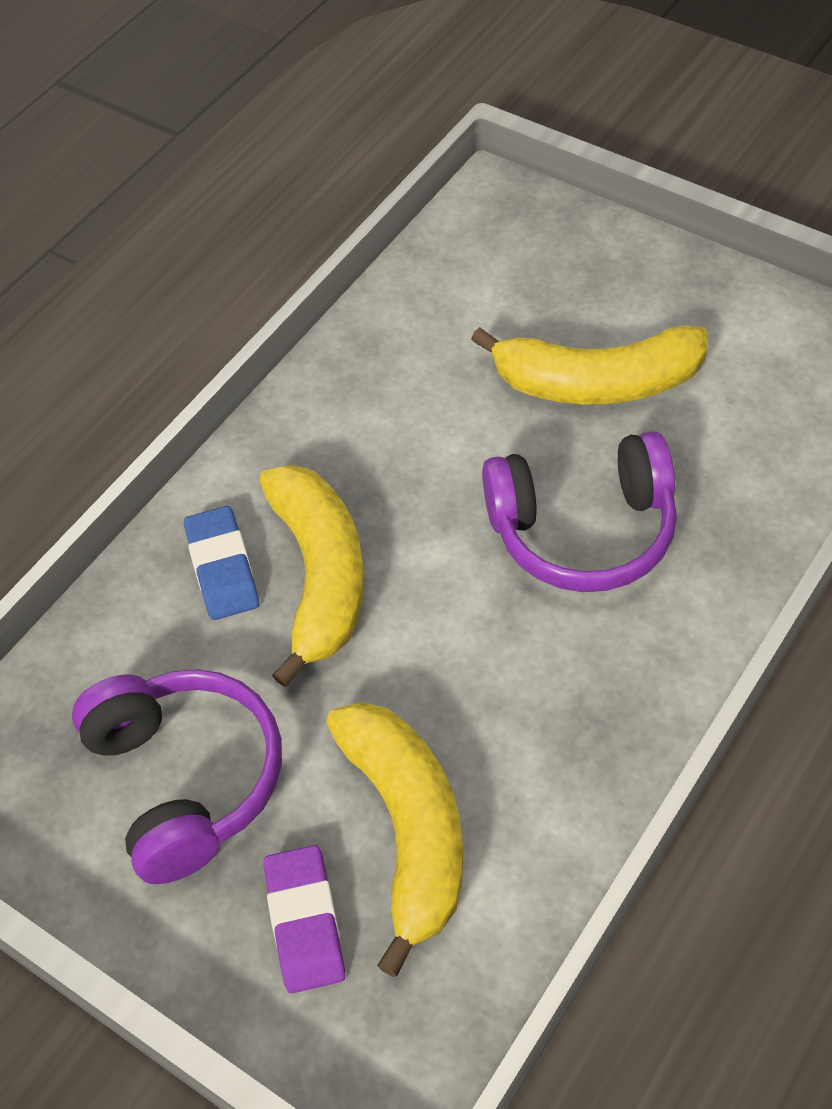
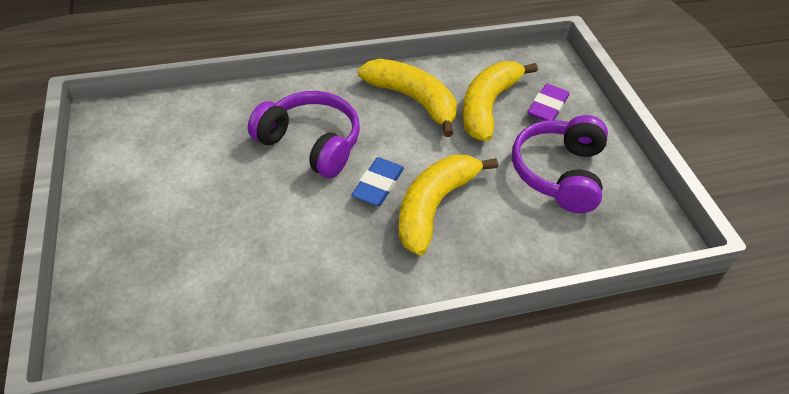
camera: 145 degrees left, 5 degrees down
blue eraser [184,506,259,620] -> blue eraser moved to [352,157,404,206]
yellow banana [471,325,708,405] -> yellow banana moved to [358,59,457,137]

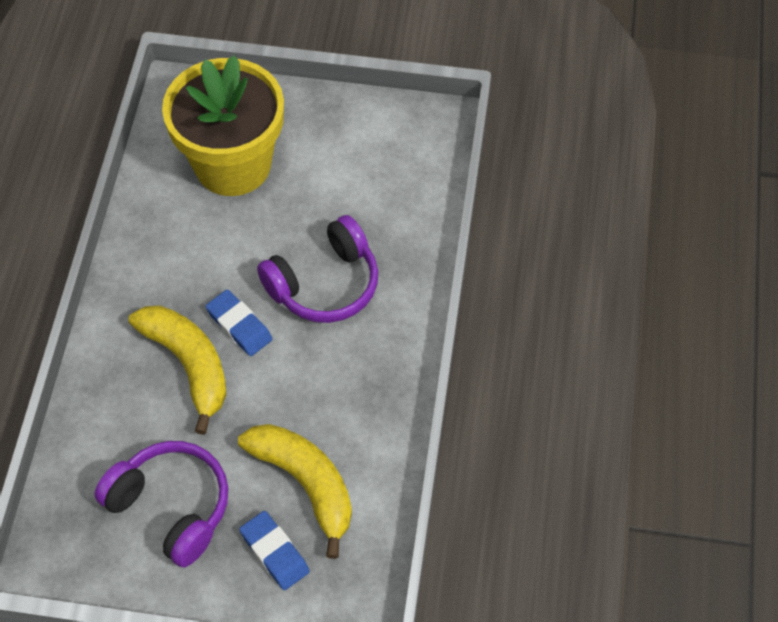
camera: 115 degrees right, 10 degrees up
yellow banana [358,59,457,137] -> none
purple eraser [528,84,569,121] -> blue eraser [239,511,310,590]
none -> yellow flower pot [162,55,284,196]

